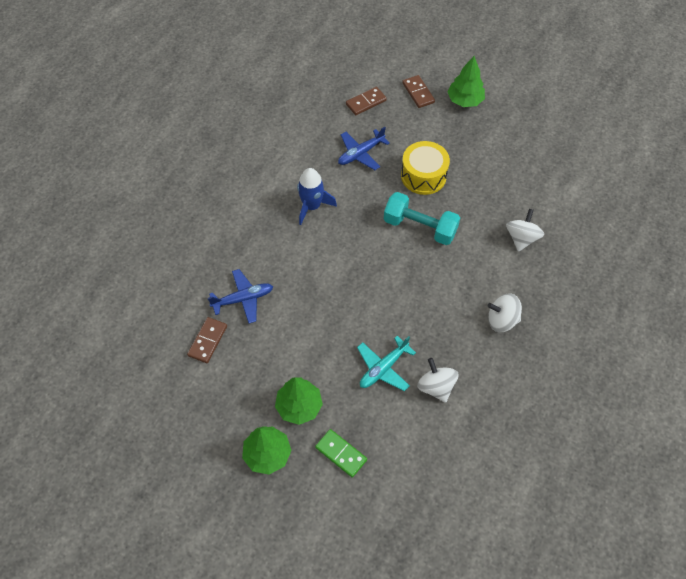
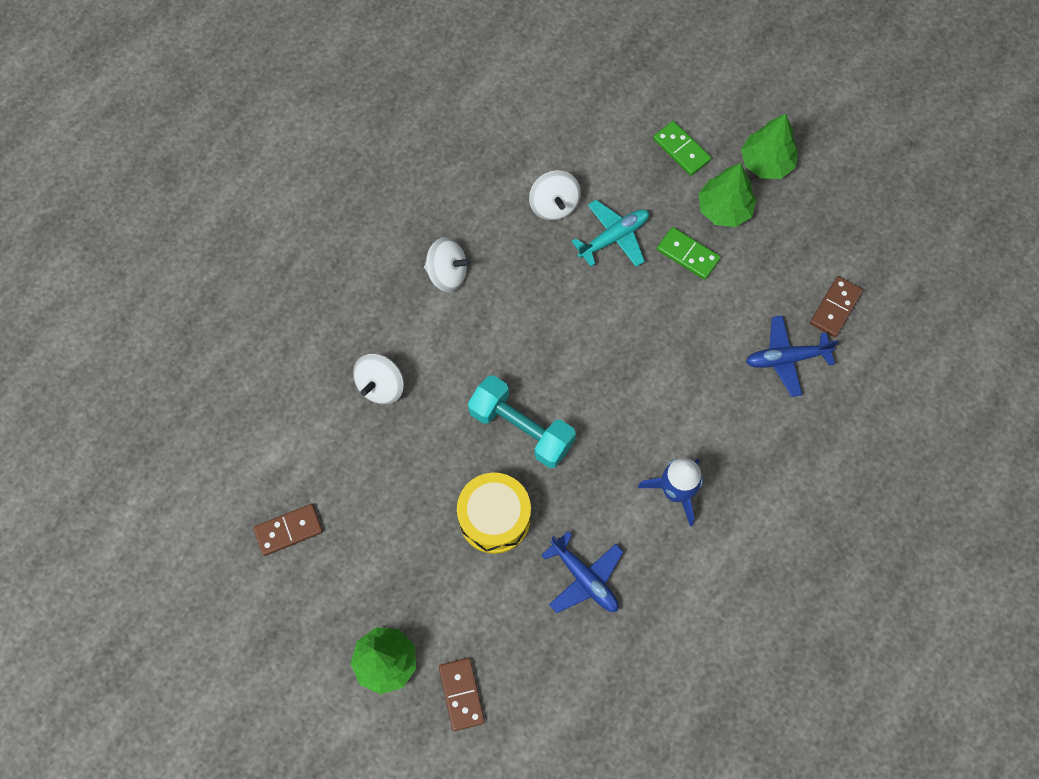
camera: 170 degrees left, 10 degrees up
blue plane [338,127,390,170] -> blue plane turned 75 degrees clockwise [541,531,623,613]
brown domino [346,87,387,115] -> brown domino moved to [253,504,323,556]
none -> green domino [657,227,721,280]

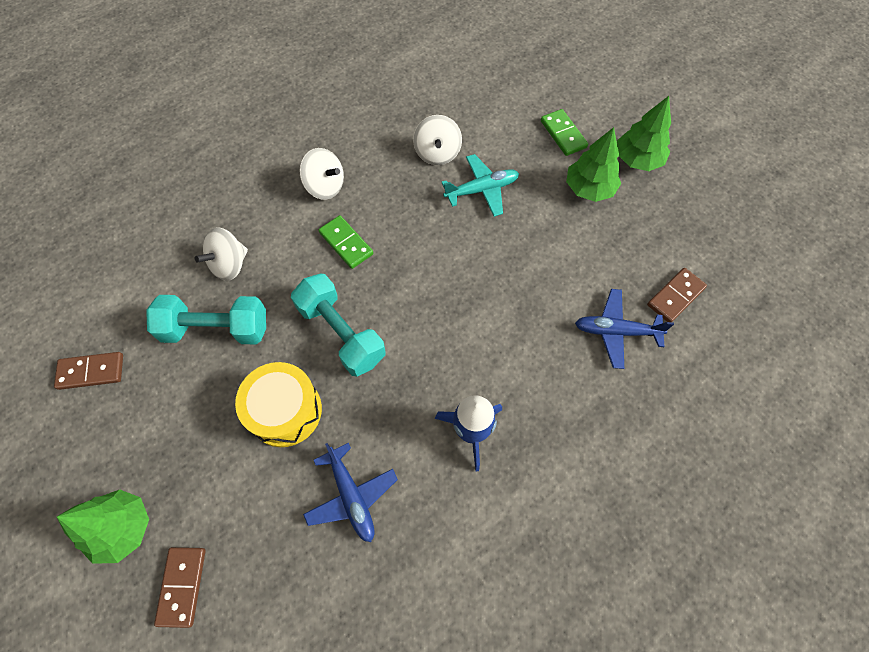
camera: 15 degrees right, 5 degrees down
green domino [657,227,721,280] -> green domino moved to [318,215,373,269]
none -> turquoise dumbbell [146,295,266,344]

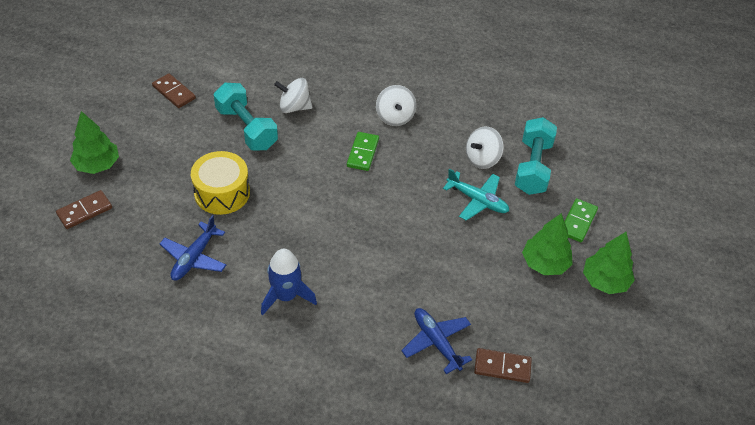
camera: 50 degrees right, 15 degrees down
turquoise dumbbell [291,274,386,377] -> turquoise dumbbell moved to [515,117,557,195]

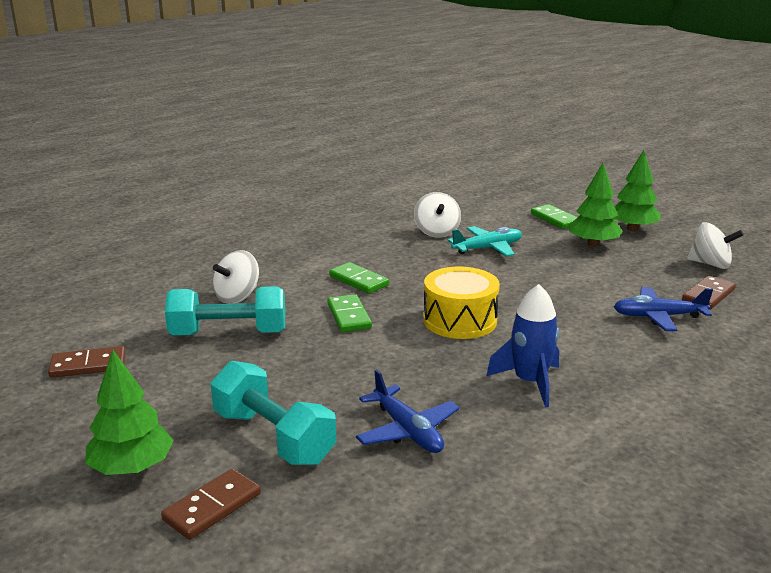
camera: 55 degrees left, 25 degrees down
brown domino [56,190,112,229] -> brown domino turned 45 degrees clockwise [161,469,261,540]
yellow drum [191,151,250,215] -> yellow drum moved to [423,266,500,339]
white spinning top [376,85,416,126] -> white spinning top moved to [687,222,744,269]
turquoise dumbbell [515,117,557,195] -> turquoise dumbbell moved to [211,361,336,465]
none -> green domino [327,294,372,332]

